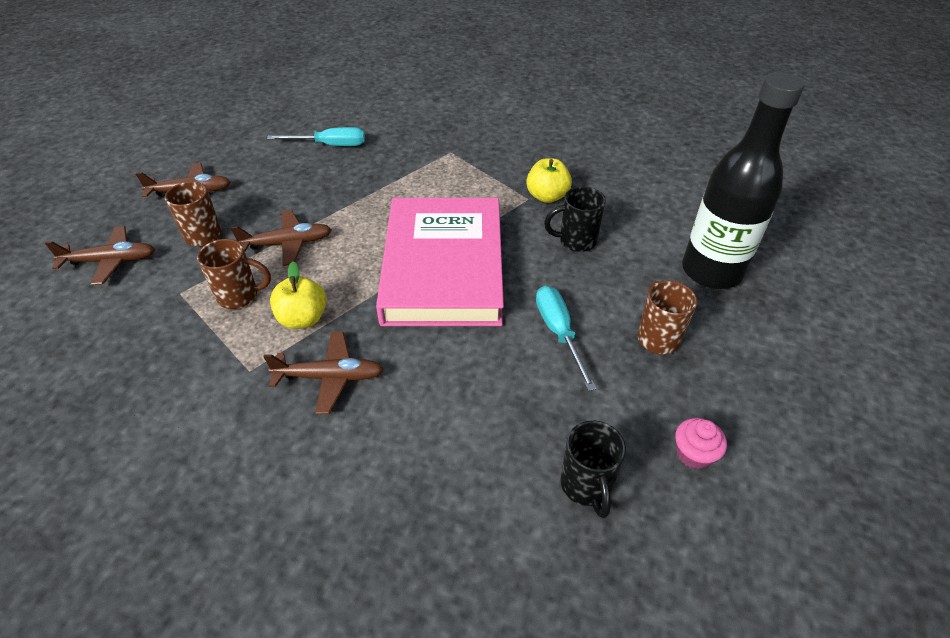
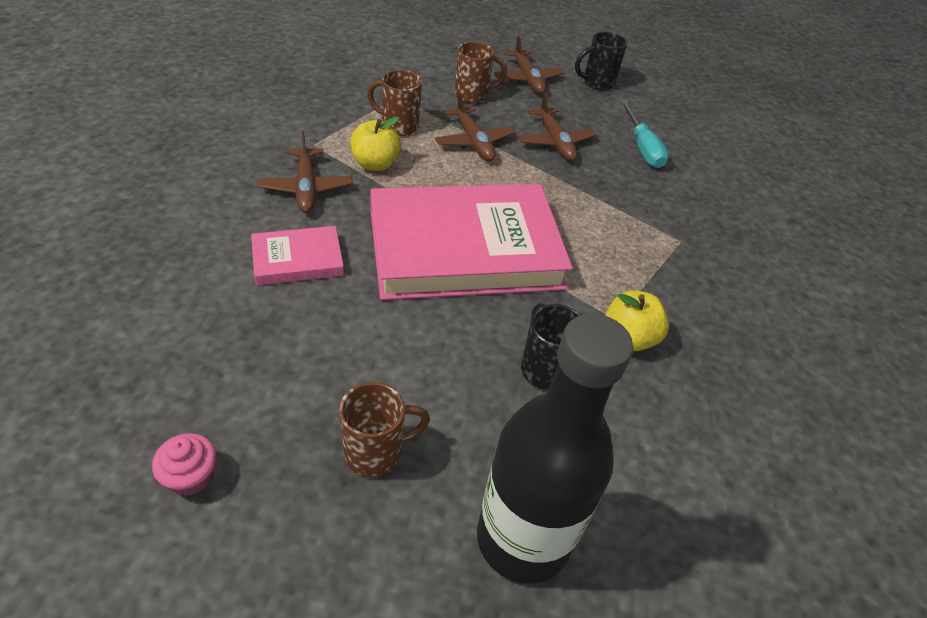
camera: 75 degrees right, 0 degrees up
brown plane [45,226,155,285] -> brown plane moved to [518,93,596,161]
brown mug [197,239,271,309] -> brown mug turned 120 degrees clockwise [367,70,422,136]
turquoise screwdriver [536,286,597,391] -> none
black mug [561,421,626,518] -> black mug moved to [575,32,627,90]
none -> pink book [251,226,344,285]

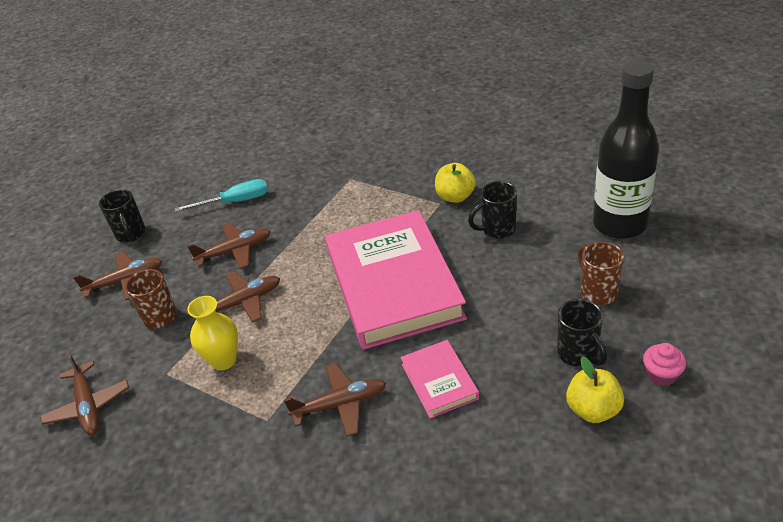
camera: 85 degrees left, 5 degrees down
yellow apple [350,117,401,171] -> yellow apple moved to [566,356,624,423]
brown mug [367,70,422,136] -> yellow vase [187,296,238,370]
none -> brown plane [40,354,129,435]
none -> black mug [557,299,607,367]

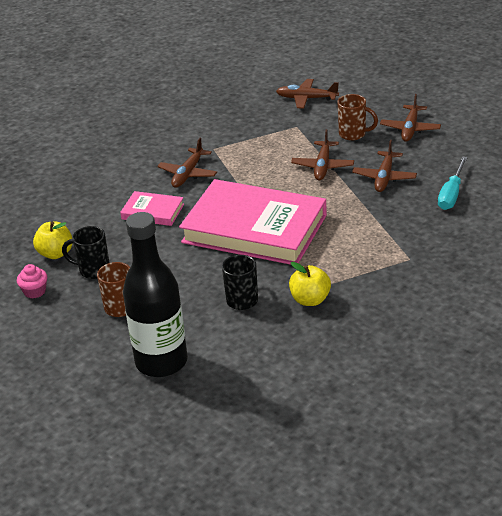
camera: 125 degrees right, 5 degrees down
black mug [99,189,146,243] -> none
yellow vase [187,296,238,370] -> none

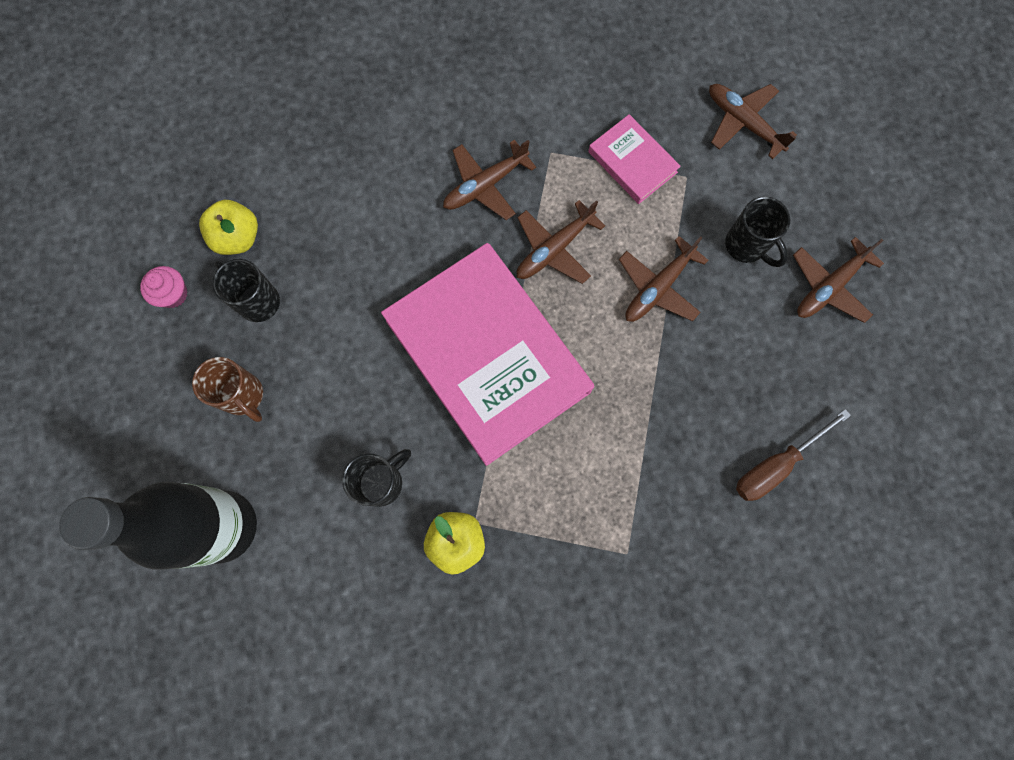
camera: 30 degrees right, 40 degrees up
pink book [120,191,184,226] -> pink book moved to [588,114,681,204]
brown mug [337,94,378,141] -> black mug [725,197,791,267]
brown plane [352,140,417,192] -> brown plane moved to [517,200,605,284]
turquoise screwdriver [438,156,468,210] -> brown screwdriver [736,409,851,501]

